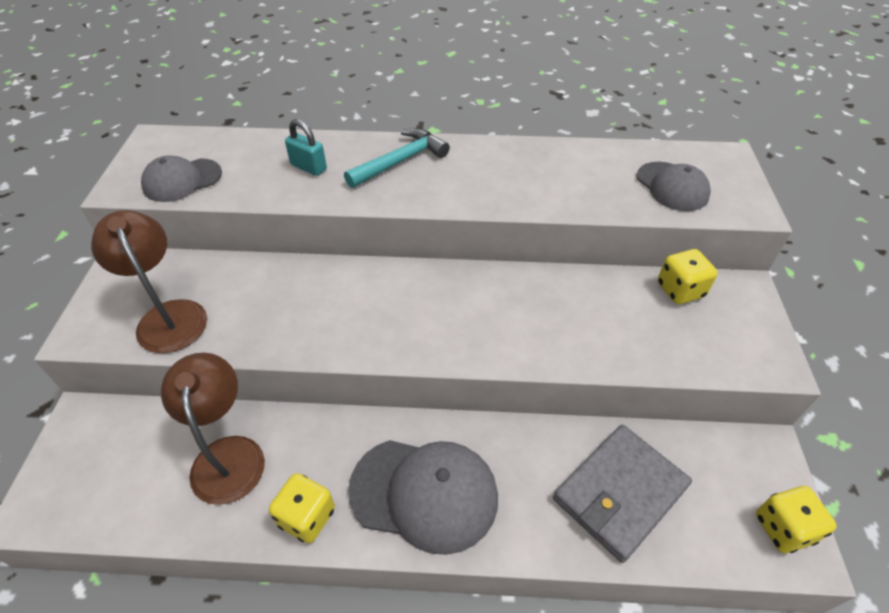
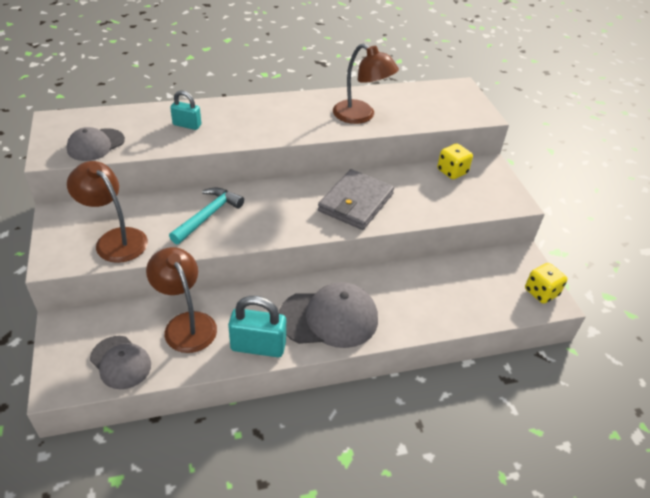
camera: 20 degrees left, 5 degrees down
yellow dice [269,473,335,543] -> turquoise padlock [228,296,286,357]
turquoise hammer [344,128,450,188] -> turquoise hammer moved to [169,187,244,244]
grey wallet [553,425,692,563] -> grey wallet moved to [318,169,394,230]
grey cap [637,162,711,211] -> grey cap moved to [90,336,151,389]
none -> brown lamp [333,44,399,124]

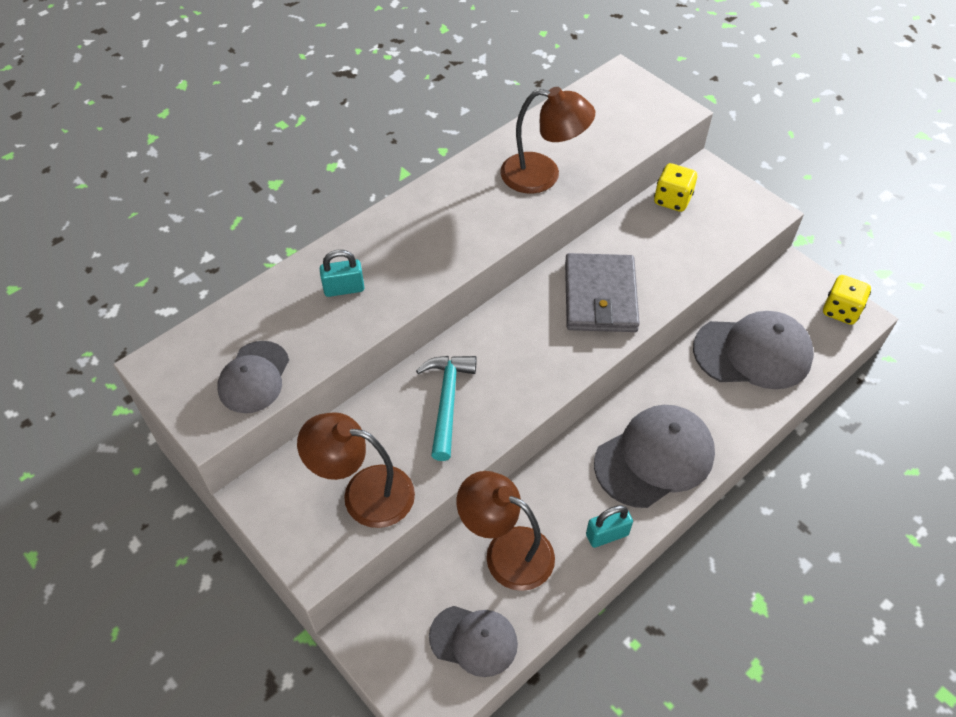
camera: 25 degrees left, 10 degrees up
turquoise padlock [228,296,286,357] -> turquoise padlock [586,505,633,548], size x0.61
none -> grey cap [693,311,814,389]

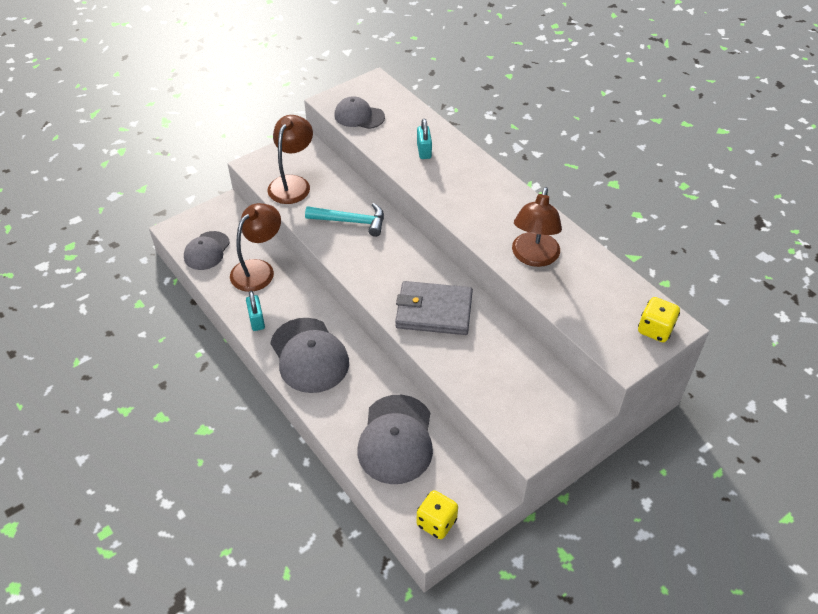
camera: 95 degrees right, 5 degrees down
yellow dice [654,163,697,212] -> yellow dice moved to [638,297,680,342]

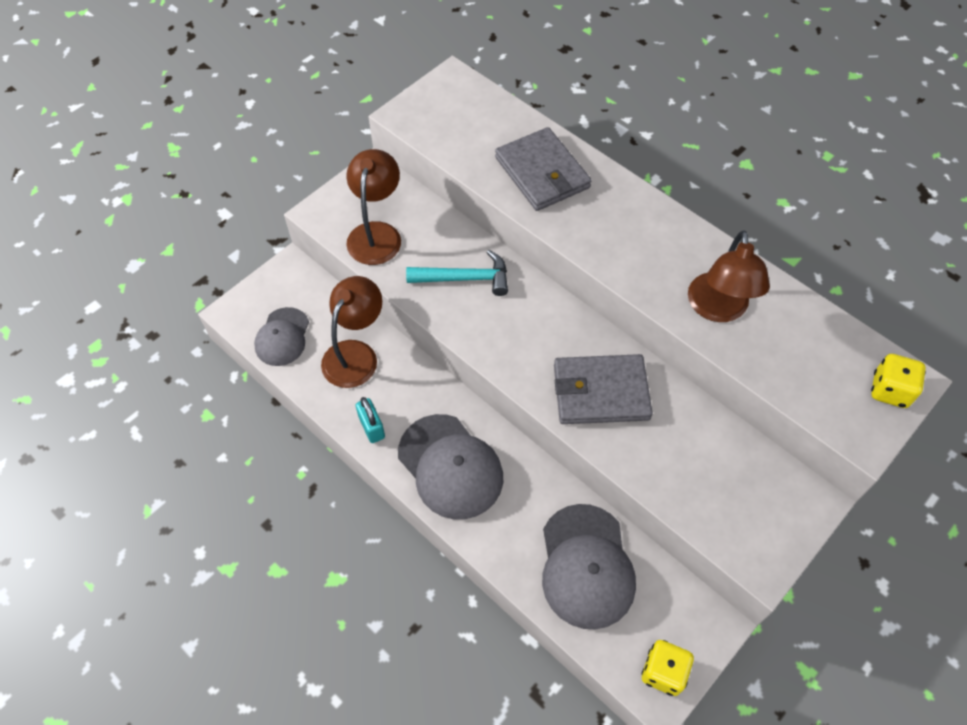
camera: 10 degrees left, 10 degrees up
grey cap [334,96,385,129] -> none
turquoise padlock [417,118,432,159] -> grey wallet [495,127,592,211]

